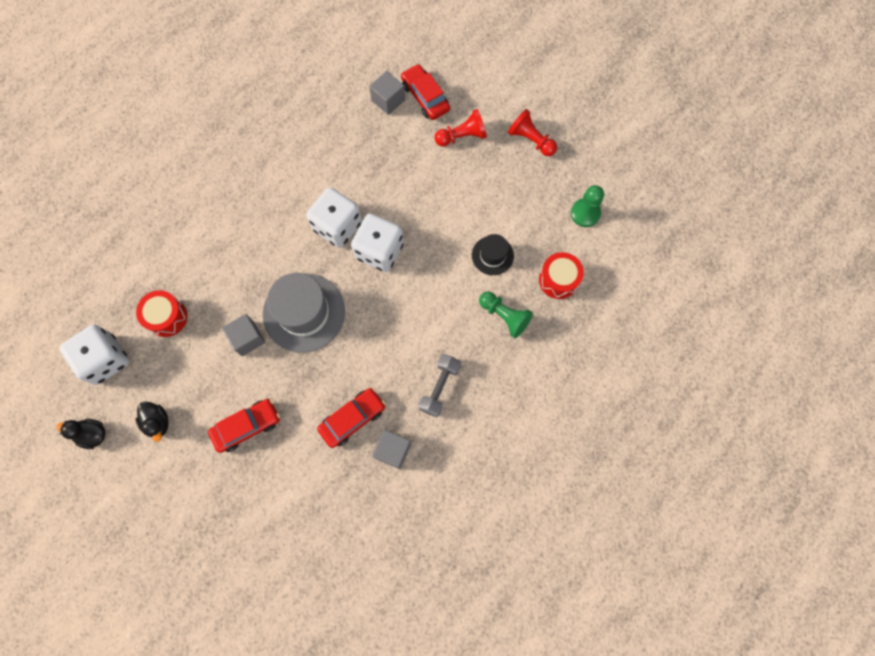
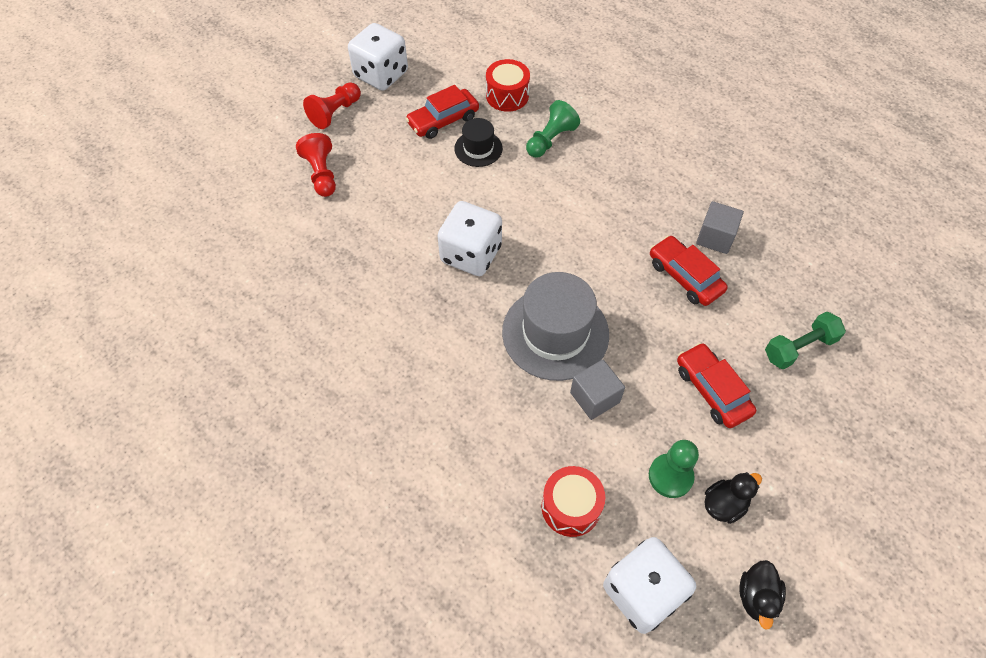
camera: 90 degrees left, 15 degrees down
white dice [306,187,362,248] -> white dice moved to [348,23,408,91]
grey cube [369,71,405,115] -> none
red car [401,64,450,120] -> red car moved to [406,85,479,139]
grey dumbbell [418,354,461,417] -> none
green pawn [571,185,604,227] -> green pawn moved to [649,440,699,498]
none -> green dumbbell [765,312,846,369]

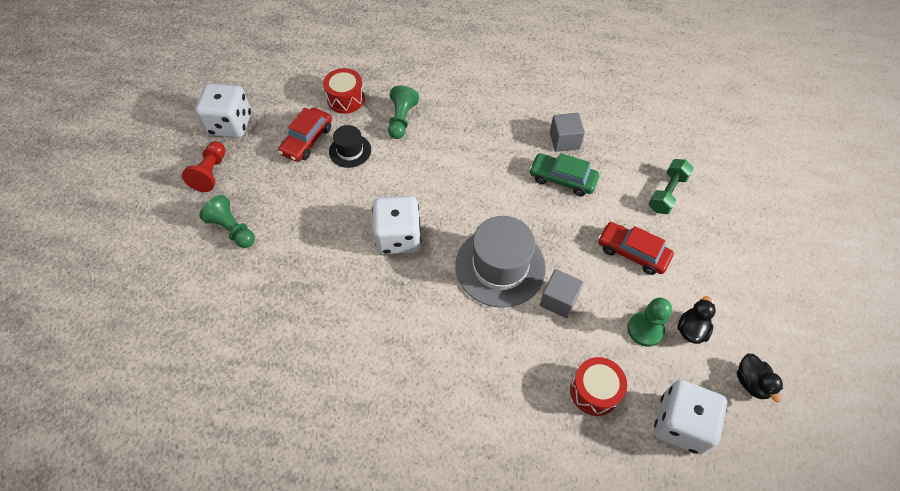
camera: 30 degrees left, 0 degrees up
red pawn [296,133,336,197] -> green pawn [199,195,255,248]
red car [650,235,728,306] -> green car [529,153,599,196]

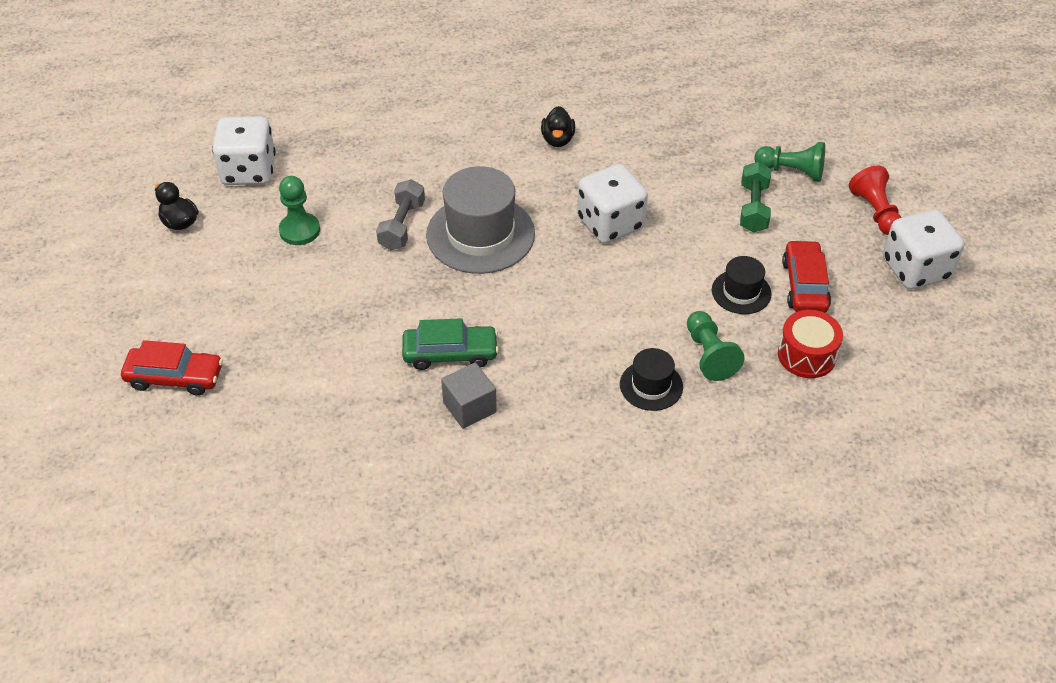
camera: 155 degrees right, 10 degrees down
grey cube [540,269,584,318] -> grey dumbbell [376,179,425,250]
red drum [570,357,627,416] -> none
red car [598,222,674,275] -> red car moved to [121,340,223,396]
green dumbbell [649,159,694,214] -> green dumbbell moved to [740,162,771,233]
black duck [677,296,716,344] -> black duck moved to [541,106,575,147]
none -> black hat [620,348,683,411]

